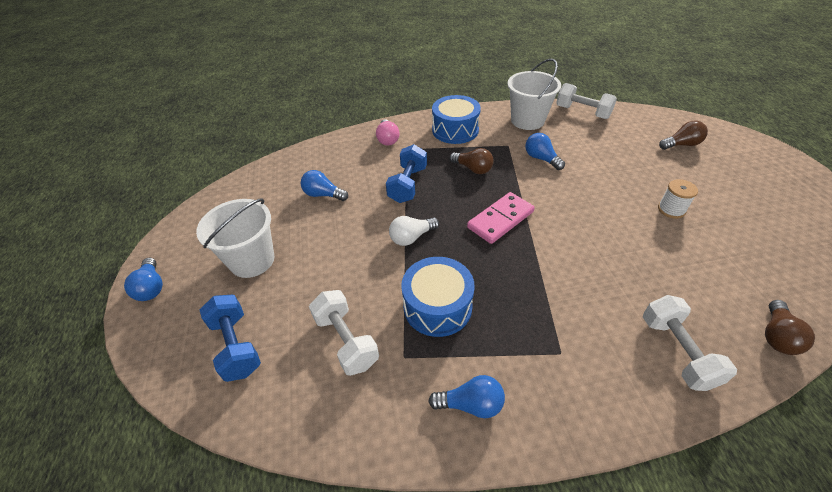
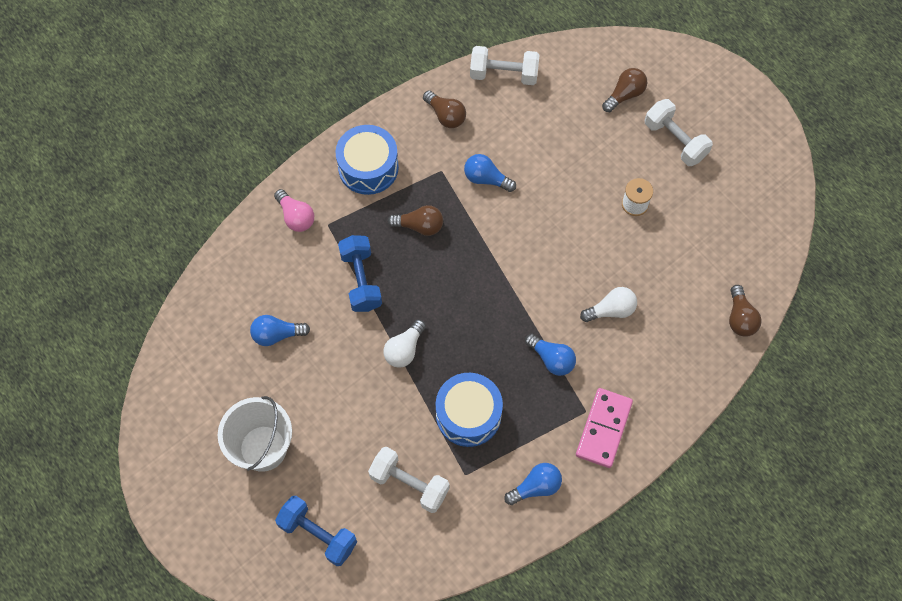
camera: 30 degrees left, 20 degrees up
blue light bulb [124,258,163,301] -> blue light bulb moved to [525,334,576,376]
pink domino [467,192,535,244] -> pink domino moved to [576,388,633,468]
white bucket [508,59,561,130] -> brown light bulb [423,91,466,128]
white dumbbell [643,295,737,391] -> white dumbbell moved to [645,99,713,166]
none -> white light bulb [580,287,637,322]

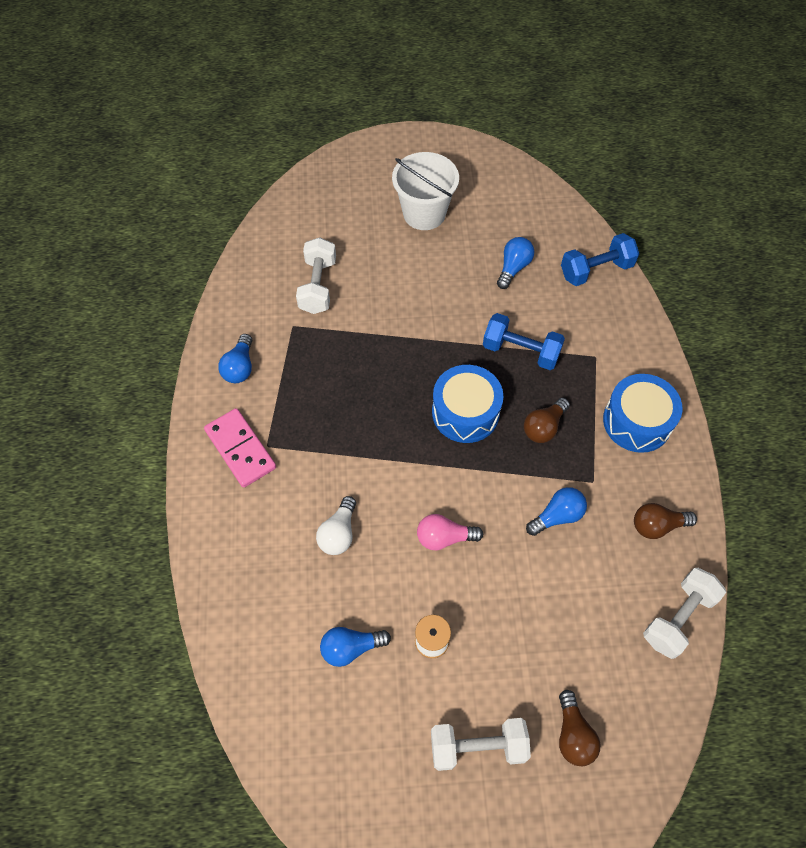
camera: 125 degrees right, 5 degrees down
pink light bulb [274,189,314,232] -> pink light bulb moved to [417,514,483,550]
blue dumbbell [275,496,357,566] -> blue dumbbell moved to [561,233,639,286]
white dumbbell [368,447,450,513] -> white dumbbell turned 60 degrees counterclockwise [296,237,336,314]
white light bulb [383,319,426,368] -> none
blue drum [436,373,503,447] -> blue drum moved to [432,365,503,443]
blue light bulb [525,334,576,376] -> blue light bulb moved to [320,627,391,667]
brown light bulb [729,285,762,337] -> none

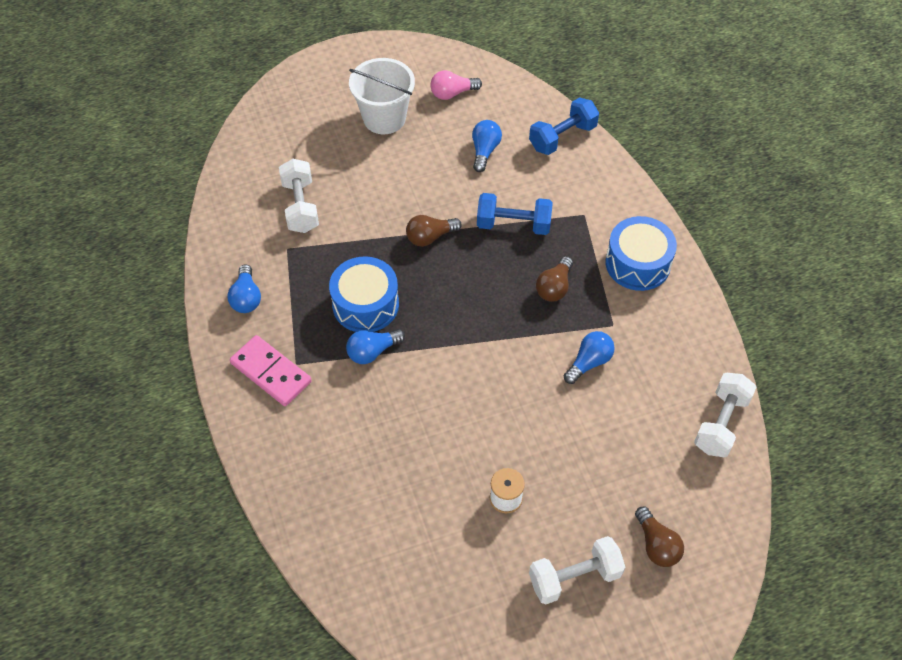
camera: 15 degrees left, 5 degrees down
white light bulb [316,496,356,555] -> none
blue light bulb [320,627,391,667] -> blue light bulb moved to [346,329,405,364]
pink light bulb [417,514,483,550] -> pink light bulb moved to [430,70,482,100]
blue drum [432,365,503,443] -> blue drum moved to [329,256,399,332]
brown light bulb [634,503,697,539] -> brown light bulb moved to [406,215,462,247]

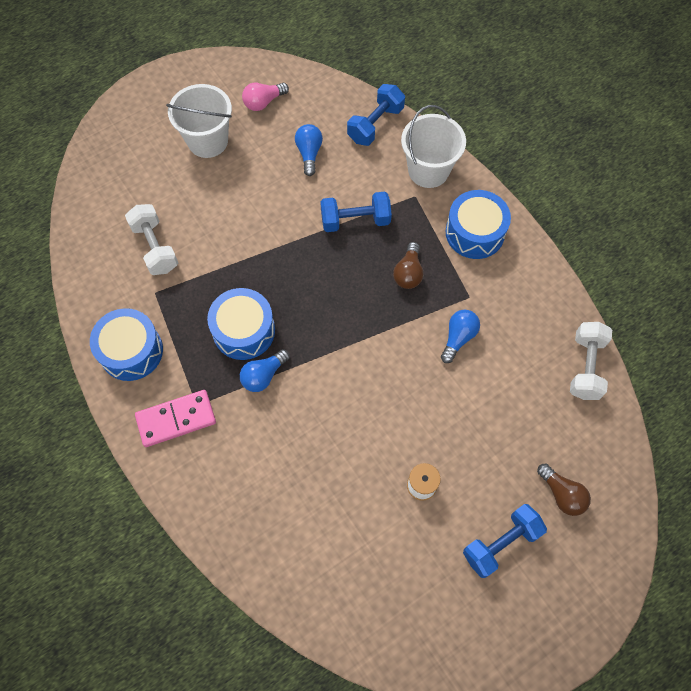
camera: 15 degrees left, 10 degrees up
blue light bulb [228,264,261,313] -> blue drum [90,308,163,381]
pink domino [230,335,312,406] -> pink domino turned 45 degrees counterclockwise [135,390,216,447]
brown light bulb [406,215,462,247] -> none
white dumbbell [529,536,625,605] -> blue dumbbell [463,504,547,578]
none -> white bucket [401,105,466,188]

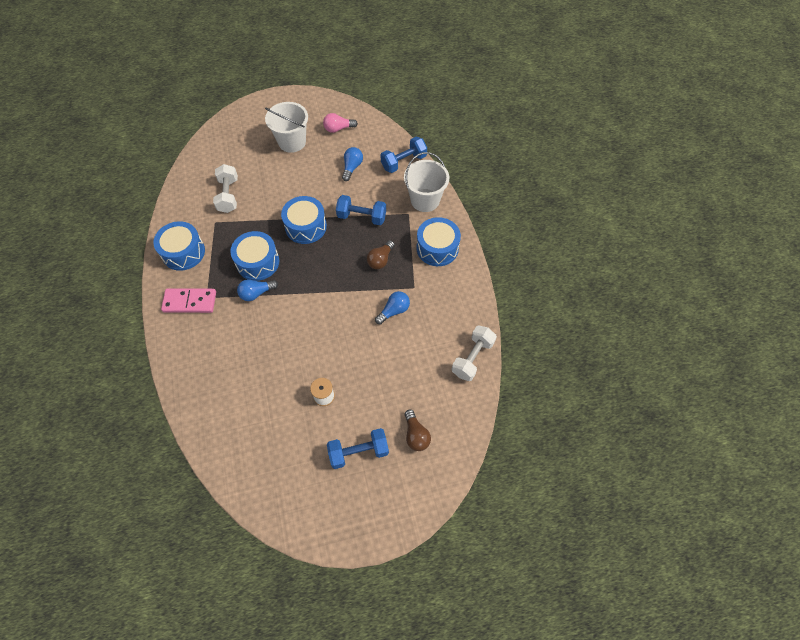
camera: 20 degrees right, 5 degrees down
none -> blue drum [281,196,327,244]

